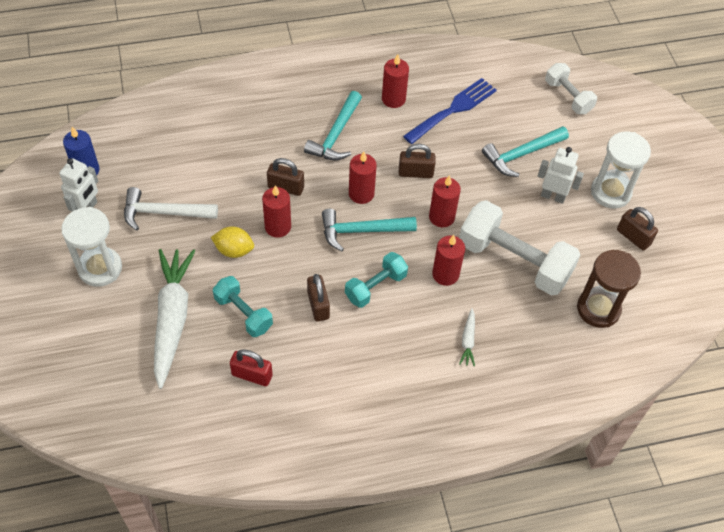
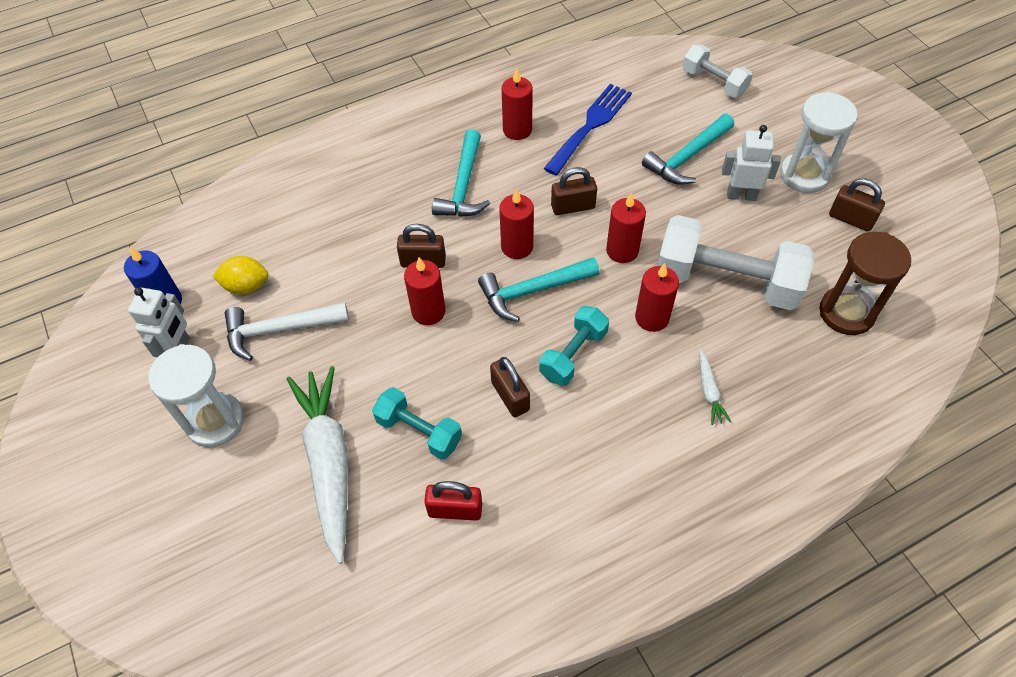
camera: 10 degrees left, 0 degrees up
yellow lemon [211,227,254,258] -> yellow lemon moved to [212,256,268,294]

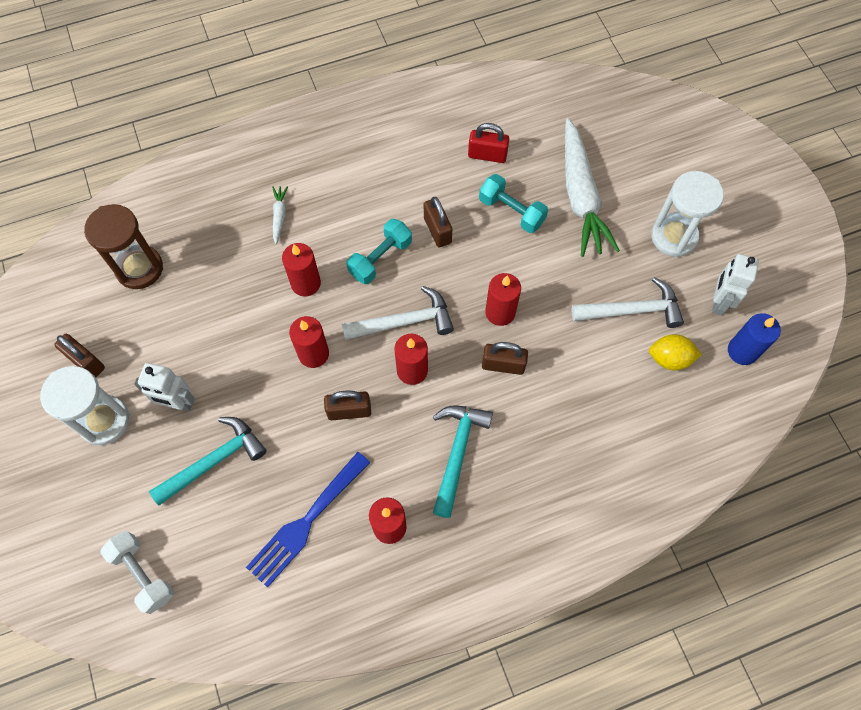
camera: 175 degrees left, 10 degrees up
turquoise hammer [478,257,600,322] -> white hammer [342,286,454,340]
white dumbbell [657,215,814,310] -> none

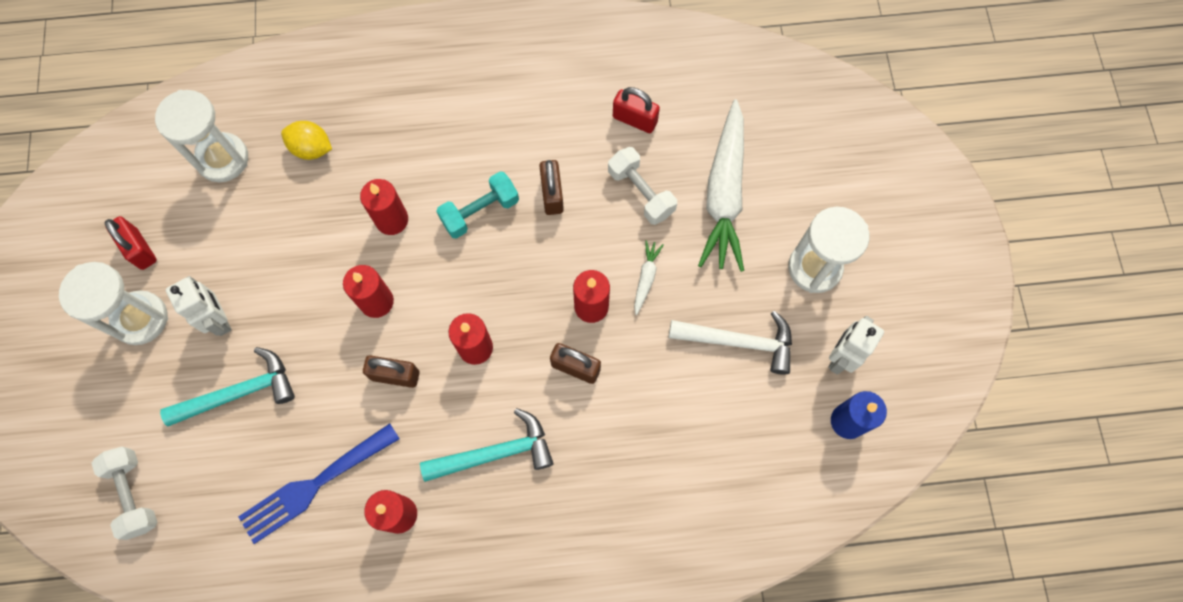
camera: 15 degrees right, 5 degrees up
brown padlock [54,334,105,378] -> red padlock [105,216,157,270]
brown hourglass [84,204,163,289] -> white hourglass [155,90,248,182]
white robot [134,363,195,412] -> white robot turned 150 degrees counterclockwise [166,276,232,336]
white carrot [272,186,288,245] -> white carrot moved to [634,240,664,315]
white hammer [342,286,454,340] -> none
turquoise hammer [433,405,493,518] -> turquoise hammer turned 45 degrees clockwise [420,408,554,482]
turquoise dumbbell [479,174,548,233] -> white dumbbell [608,147,677,225]
yellow lemon [649,334,702,370] -> yellow lemon moved to [281,121,332,160]

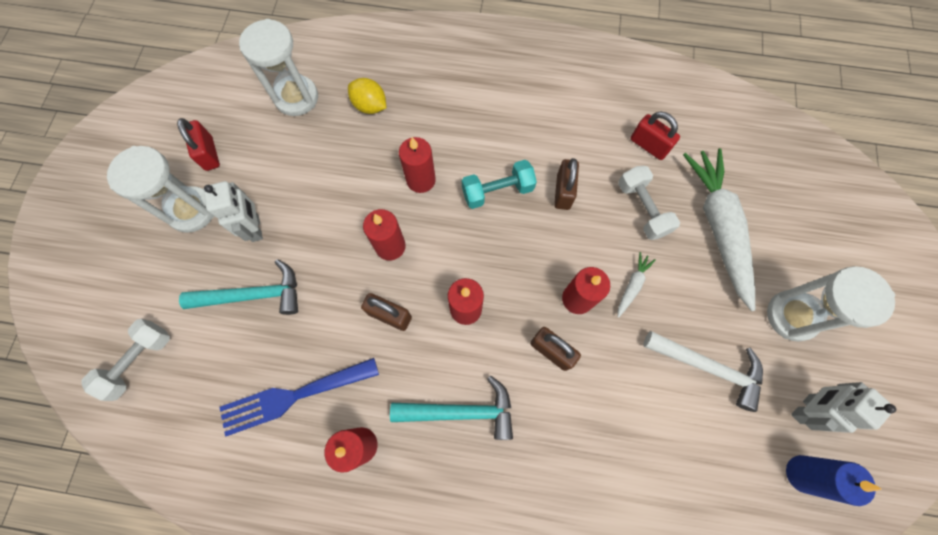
camera: 15 degrees right, 0 degrees up
white dumbbell [91,447,158,540] -> white dumbbell turned 45 degrees clockwise [82,319,170,401]
white carrot [698,99,744,272] -> white carrot turned 150 degrees clockwise [683,148,755,311]

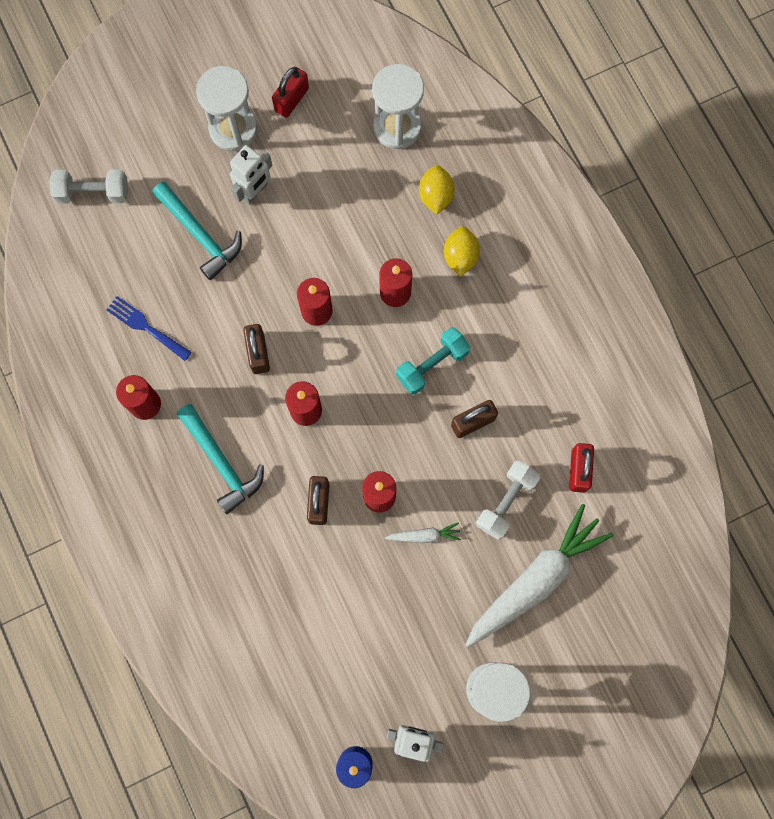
camera: 55 degrees right, 5 degrees up
blue fork [219,358,379,437] -> blue fork [106,296,192,361], size x0.65
turquoise dumbbell [462,160,537,209] -> turquoise dumbbell turned 75 degrees counterclockwise [396,327,470,395]
white hammer [644,331,763,412] -> none
none -> yellow lemon [444,227,480,277]

